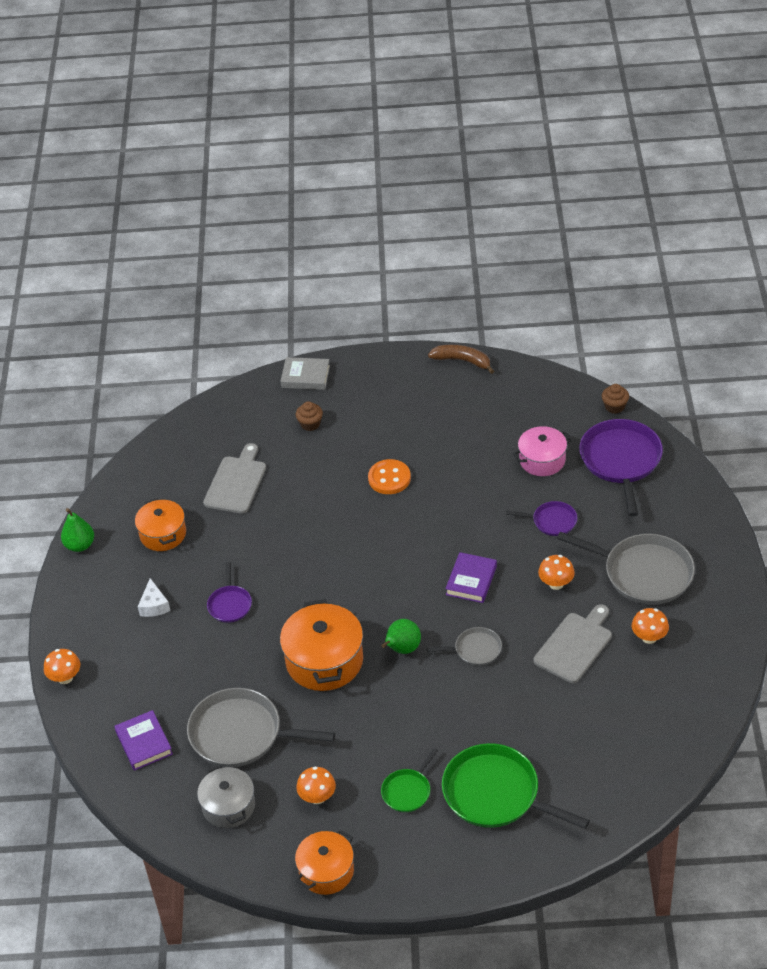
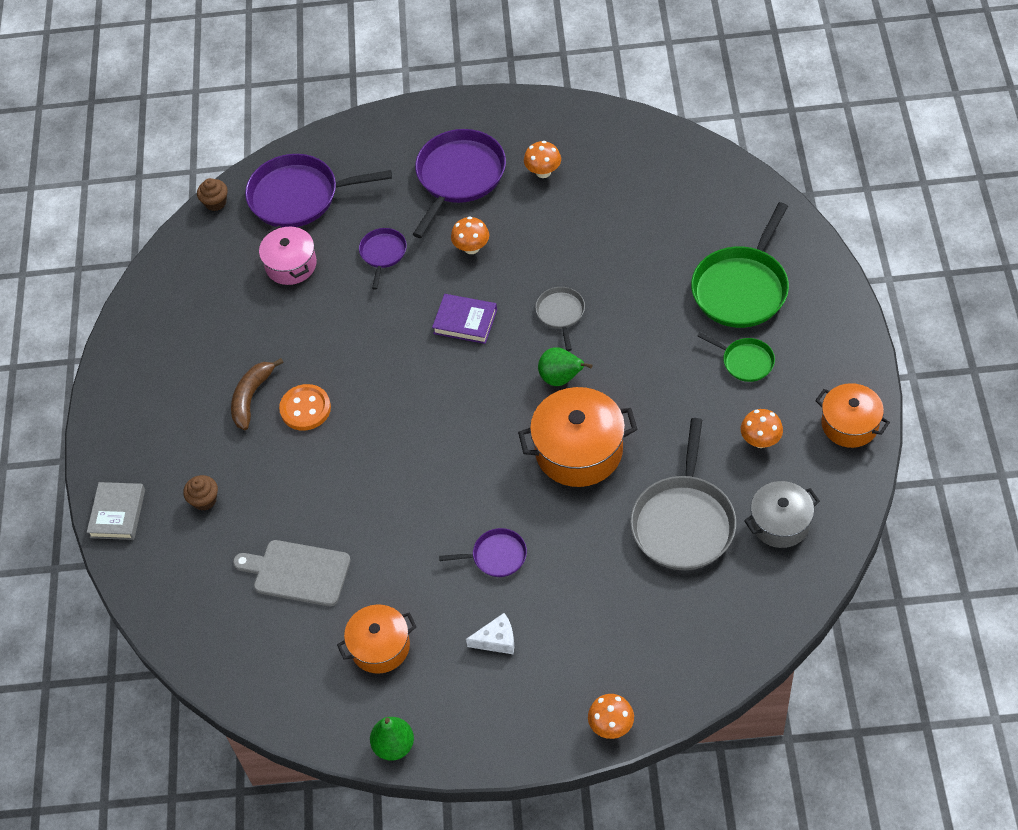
camera: 90 degrees left, 10 degrees up
purple book [114,710,173,771] -> none
brown banana [428,344,494,374] -> brown banana moved to [231,358,284,430]
grey cutting board [534,604,612,683] -> none
grey pan [557,532,695,605] -> purple pan [413,129,506,238]

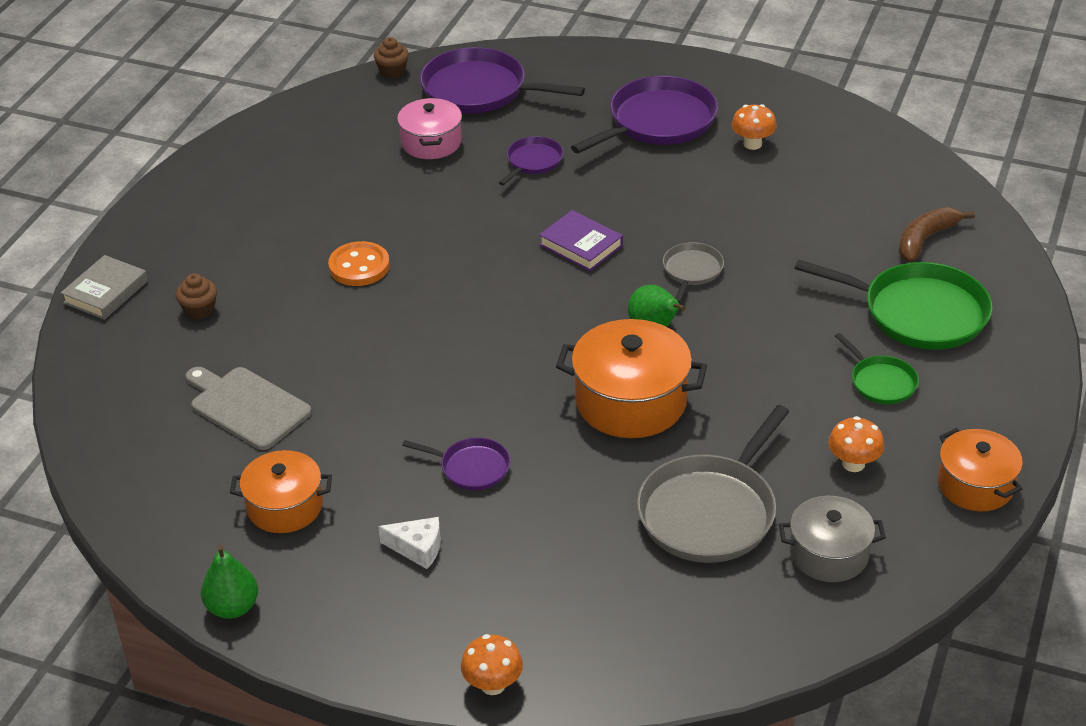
camera: 20 degrees right, 15 degrees down
brown banana [231,358,284,430] -> brown banana moved to [899,207,975,263]
orange mushroom [451,216,489,254] -> none
green pan [691,202,789,328] -> green pan turned 120 degrees counterclockwise [794,259,992,350]

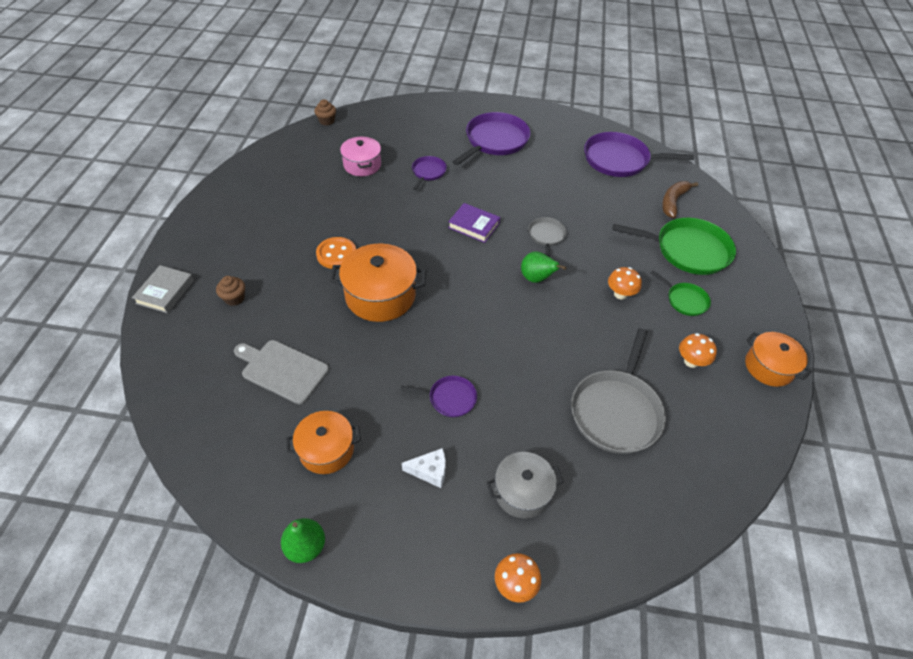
camera: 15 degrees left, 10 degrees up
purple pan [420,47,585,114] -> purple pan moved to [584,132,694,177]
orange pot [556,319,707,438] -> orange pot moved to [330,244,427,322]
orange mushroom [732,104,777,150] -> orange mushroom moved to [608,267,642,300]
grey pot [779,496,886,582] -> grey pot moved to [487,452,564,519]

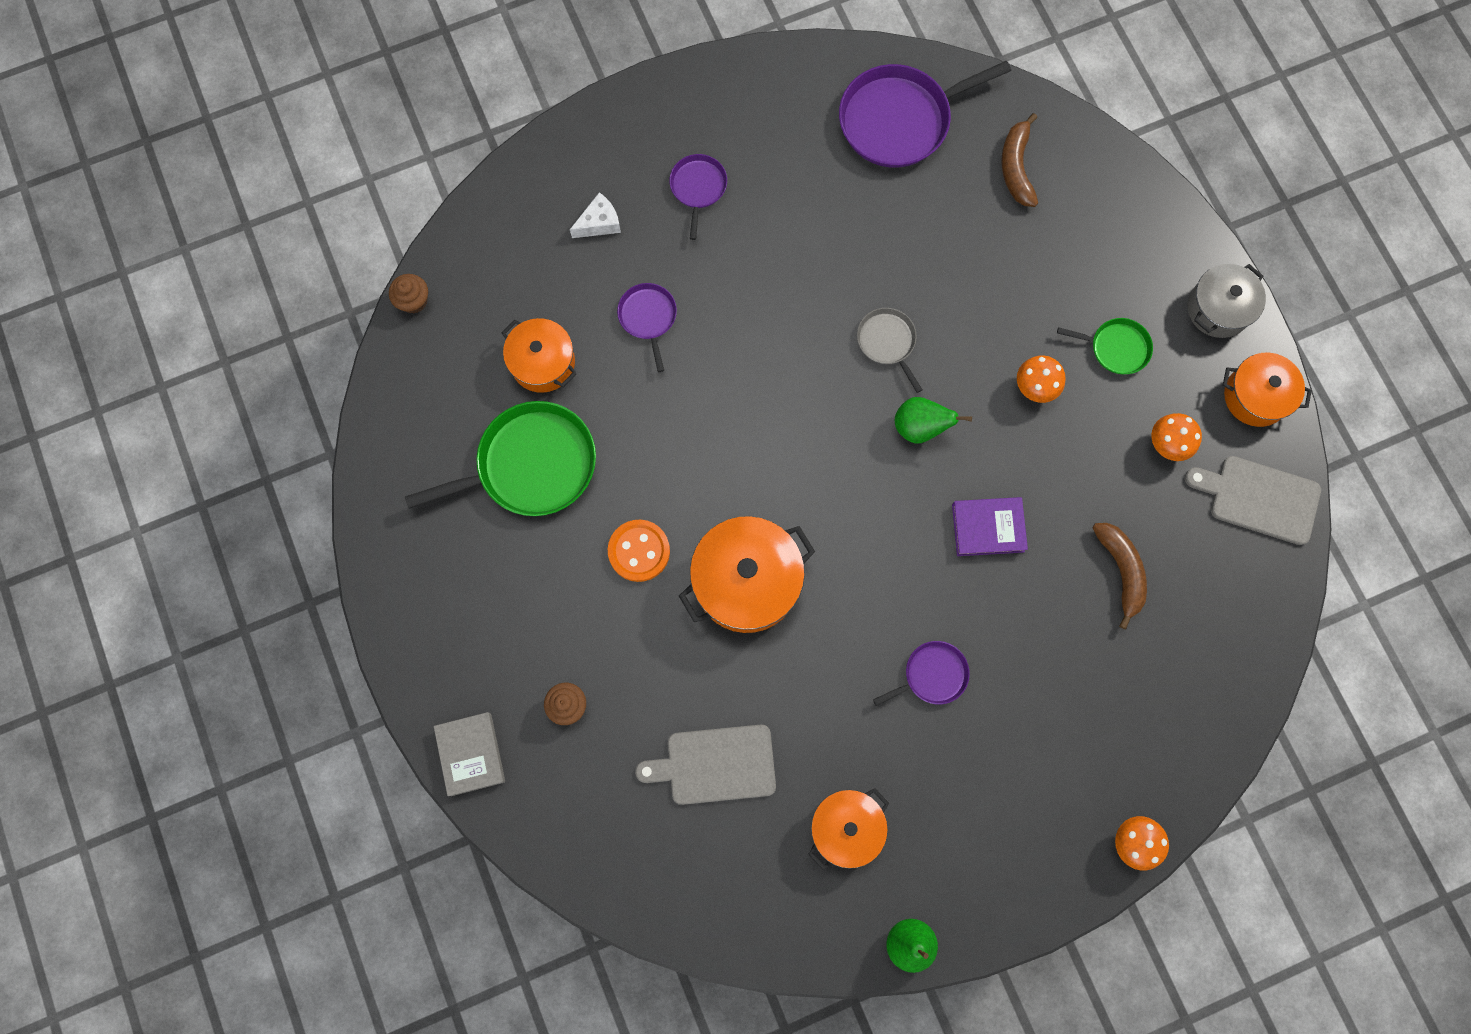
camera: 30 degrees left, 25 degrees up
pink pot [340,136,381,176] -> orange pot [502,318,576,393]
white cheese [402,448,446,488] -> white cheese moved to [570,192,621,238]
purple book [448,203,500,243] -> purple book moved to [952,497,1028,556]
purple pan [452,112,531,165] -> purple pan [669,154,727,240], size x0.52
grey pot [487,452,564,519] -> grey pot moved to [1188,264,1266,338]
grey pan [571,328,666,454] -> brown banana [1092,523,1147,629]
green pan [612,218,736,275] -> green pan moved to [405,401,596,516]
none -> grey cutting board [1185,456,1321,545]

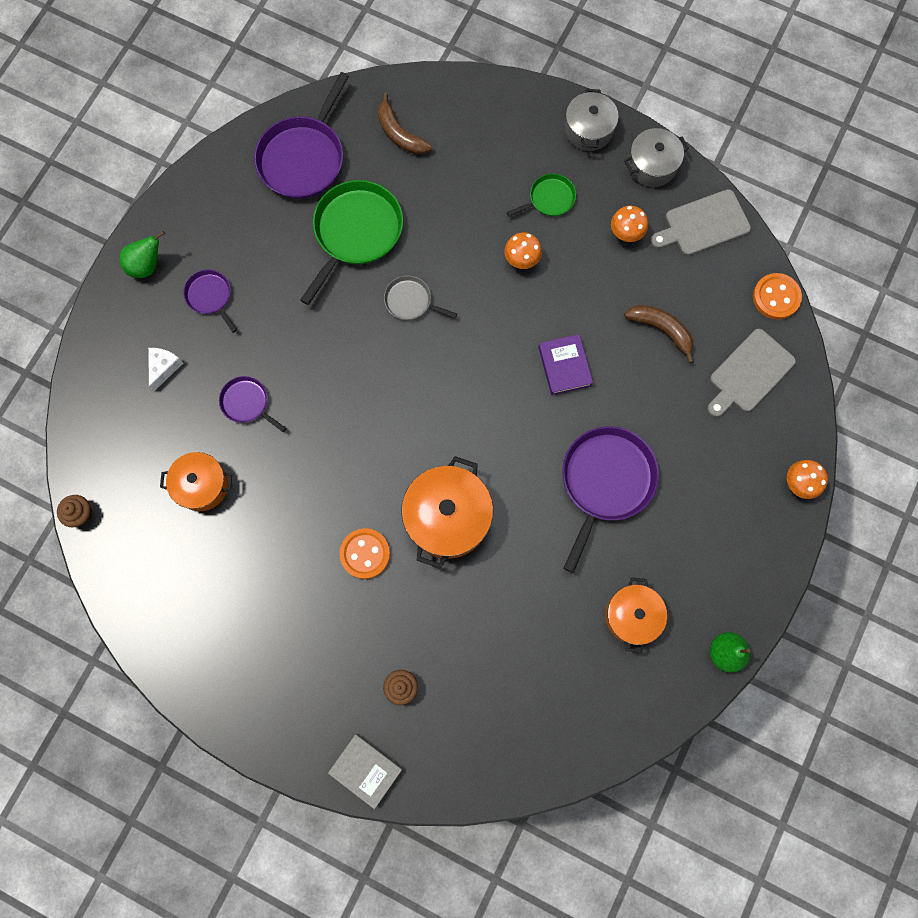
camera: 40 degrees left, 0 degrees up
green pan [405,401,596,516] -> green pan moved to [300,180,403,305]
grey cutting board [635,725,776,805] -> grey cutting board moved to [707,329,796,417]
purple pan [873,641,970,706] -> purple pan [562,426,659,573], size x1.94
green pear [895,397,972,444] -> green pear moved to [120,231,165,278]
purple book [952,497,1028,556] -> purple book turned 60 degrees counterclockwise [538,334,593,395]
orange pot [1223,353,1312,427] -> grey pot [624,128,689,187]
none -> orange button [753,273,802,320]

